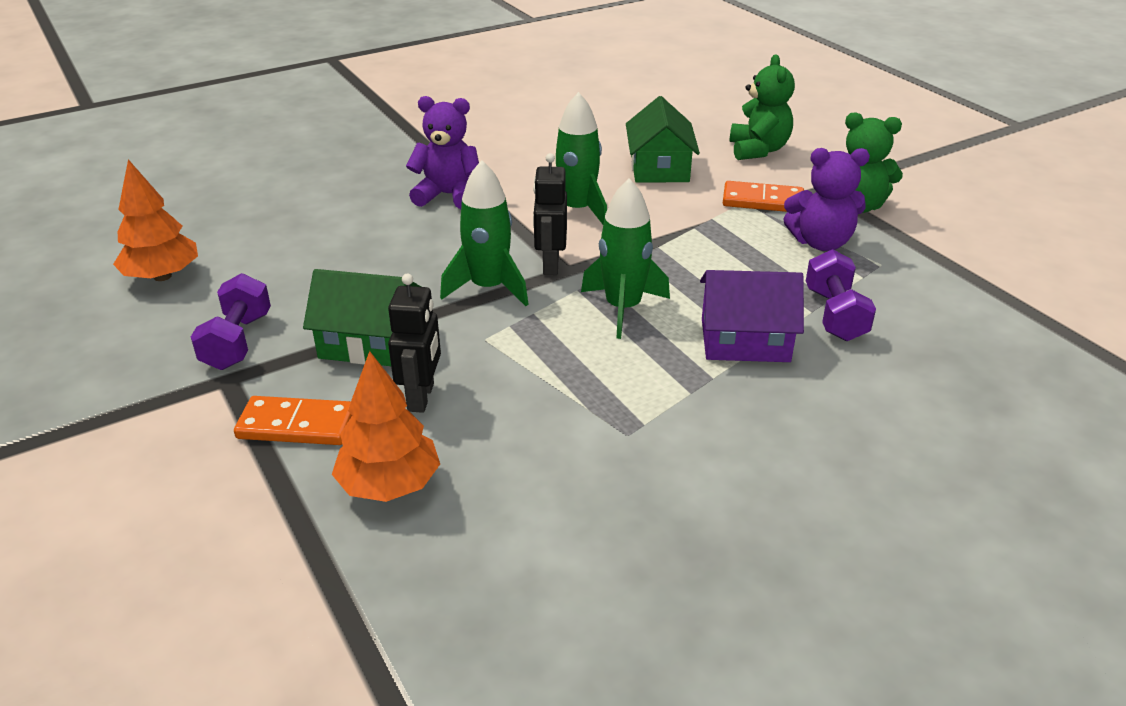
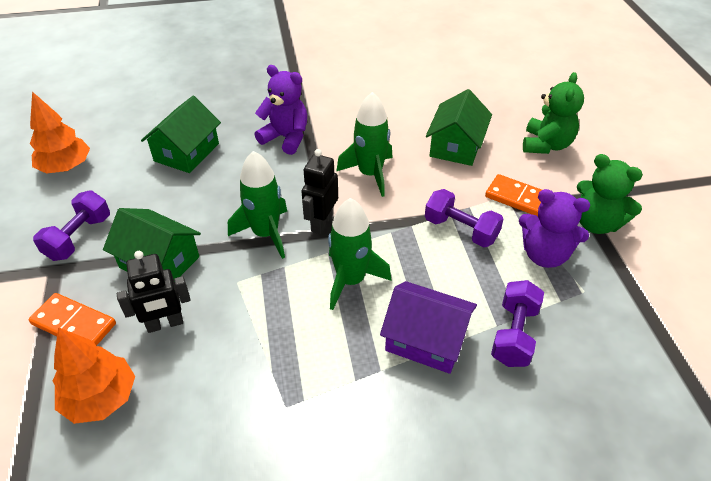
camera: 20 degrees right, 10 degrees up
black robot [388,274,441,413] -> black robot turned 45 degrees clockwise [117,251,190,333]
none -> green house [141,96,221,173]
none -> purple dumbbell [425,189,504,247]

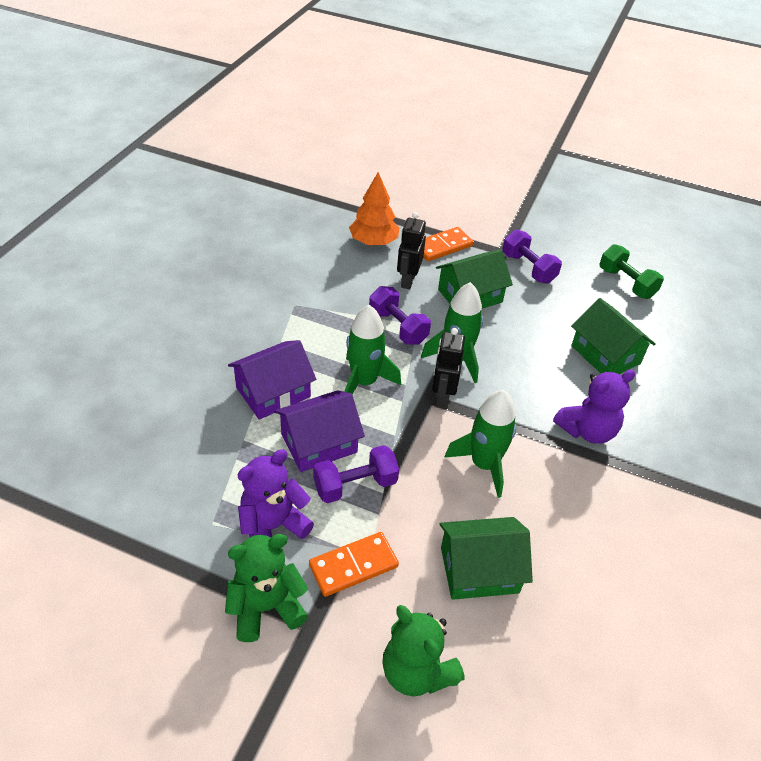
camera: 120 degrees right, 0 degrees up
orange tree [30,92,90,174] -> green dumbbell [600,244,664,299]
black robot [301,149,338,234] -> black robot turned 135 degrees counterclockwise [432,328,465,409]
green house [426,89,492,166] -> green house turned 60 degrees counterclockwise [440,517,533,600]
purple dumbbell [491,280,544,367] -> purple dumbbell moved to [369,286,431,344]
none -> purple house [275,390,365,472]

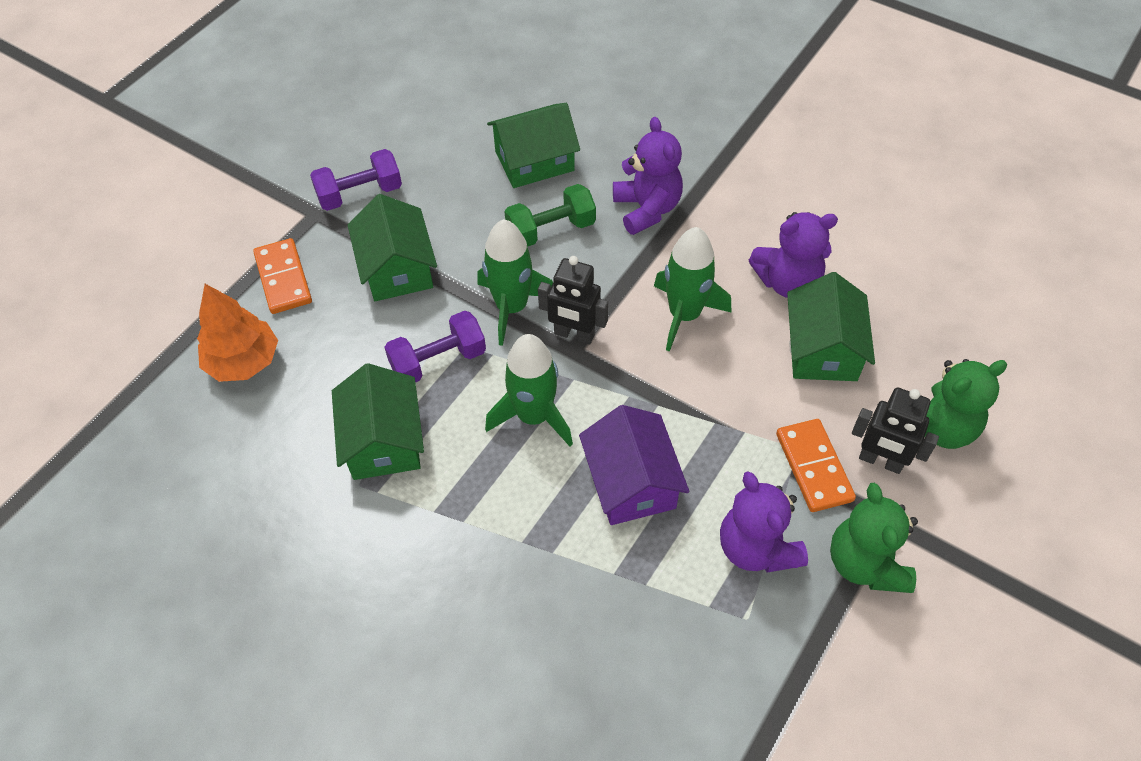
camera: 75 degrees left, 10 degrees up
purple house [228,340,316,420] -> none
purple dumbbell [313,445,399,503] -> none
black robot [397,212,426,289] -> black robot moved to [852,388,939,474]
green dumbbell [600,244,664,299] -> green dumbbell moved to [505,184,596,246]
none -> green house [332,363,424,480]
none -> purple teddy bear [749,212,838,298]

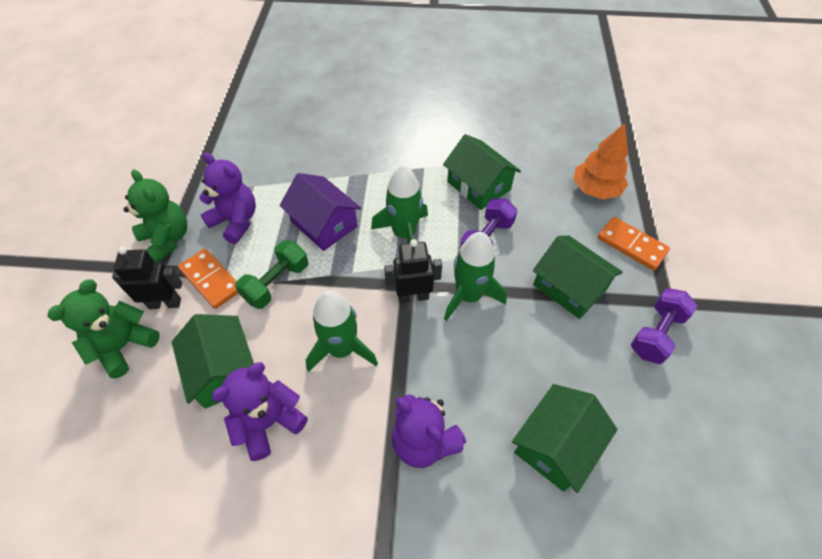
camera: 150 degrees right, 0 degrees up
green dumbbell [505,184,596,246] -> green dumbbell moved to [235,240,308,309]

